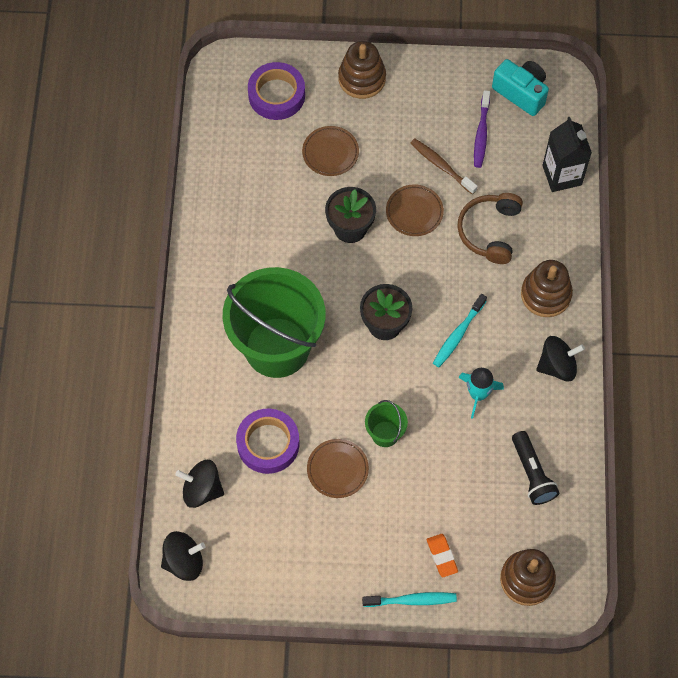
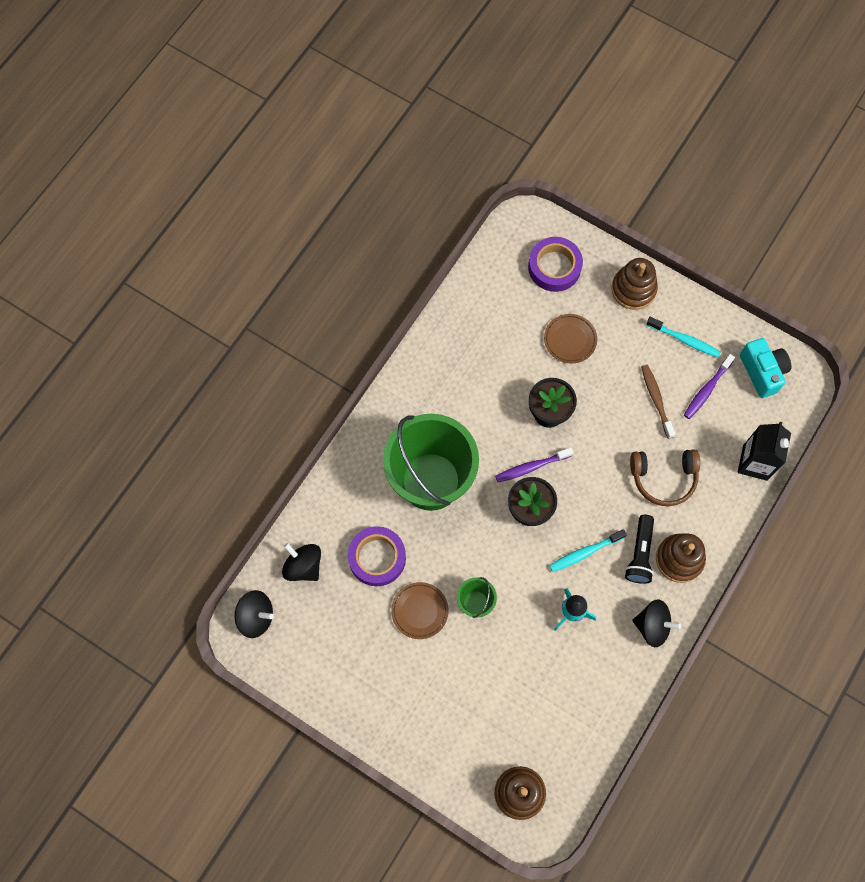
camera: 30 degrees right, 5 degrees up
turquoise toothbrush [362,592,457,607] -> turquoise toothbrush moved to [646,317,720,357]
brown plate [386,184,444,236] -> none
orange eraser [427,534,458,577] -> none
brown headphones [457,193,523,264] -> brown headphones turned 135 degrees counterclockwise [630,449,700,506]
black flashlight [512,431,559,505] -> black flashlight moved to [625,515,654,584]
none -> purple toothbrush [495,447,574,482]

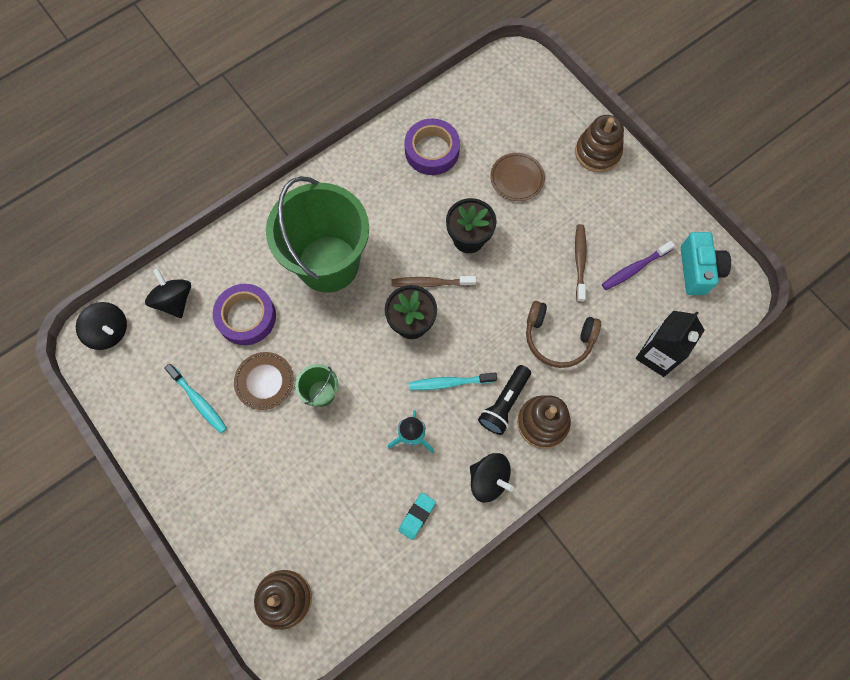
camera: 20 degrees right, 0 degrees up
purple toothbrush [495,447,574,482] -> brown toothbrush [391,276,476,287]
purple tape [528,237,583,292] -> purple tape moved to [405,119,460,175]
turquoise toothbrush [646,317,720,357] -> turquoise toothbrush moved to [164,364,227,433]
none -> turquoise eraser [398,493,436,540]

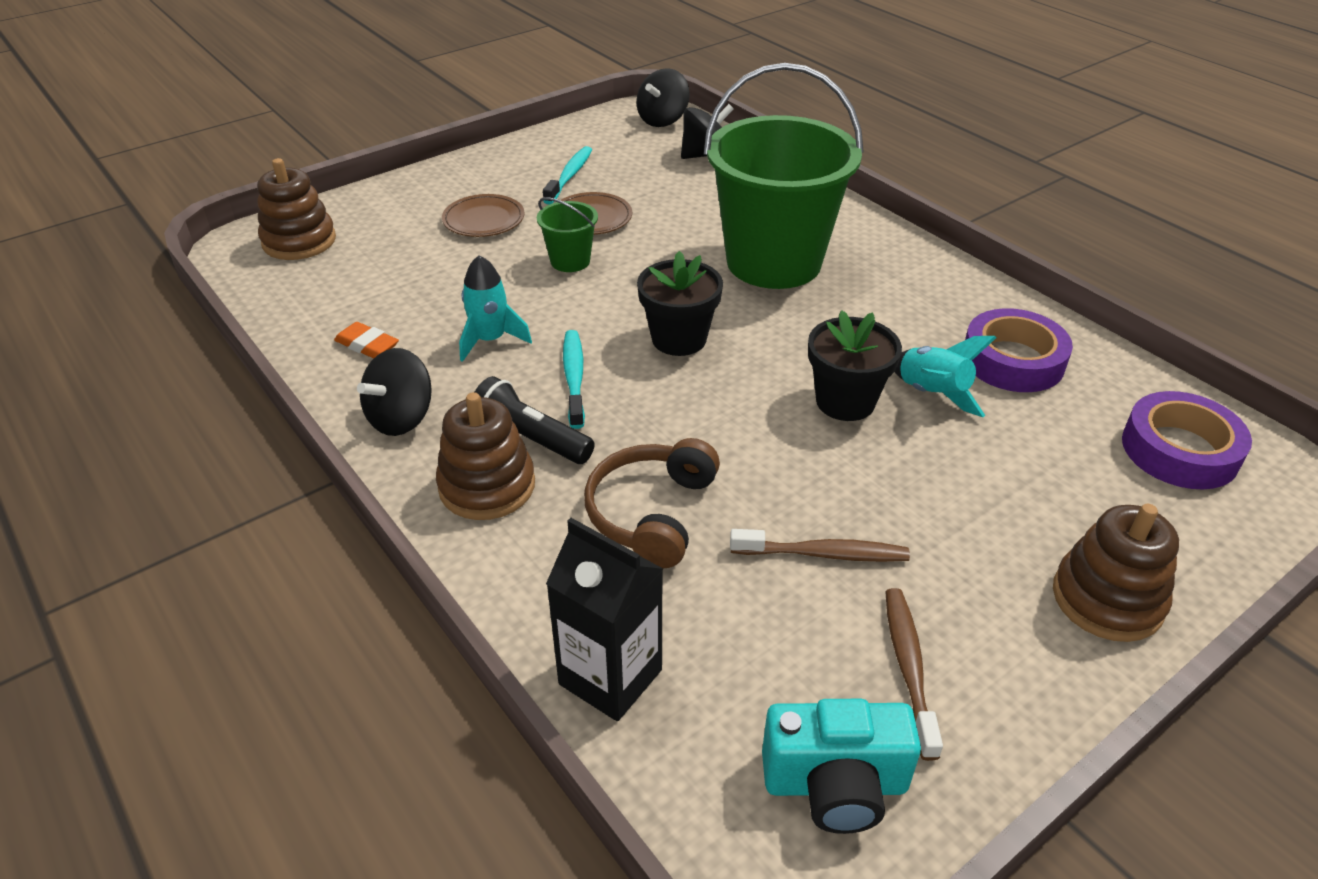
camera: 90 degrees right, 30 degrees down
turquoise toothbrush [164,364,227,433] -> turquoise toothbrush turned 150 degrees clockwise [543,146,592,204]
purple tape [213,284,276,345] -> purple tape moved to [1122,391,1252,489]
brown toothbrush [391,276,476,287] -> brown toothbrush moved to [885,588,943,761]
turquoise eraser [398,493,436,540] -> orange eraser [334,322,399,359]
brown plate [490,153,545,201] -> brown plate moved to [442,194,524,237]
purple toothbrush [602,241,675,290] -> none
none -> turquoise rocket [895,336,996,417]

